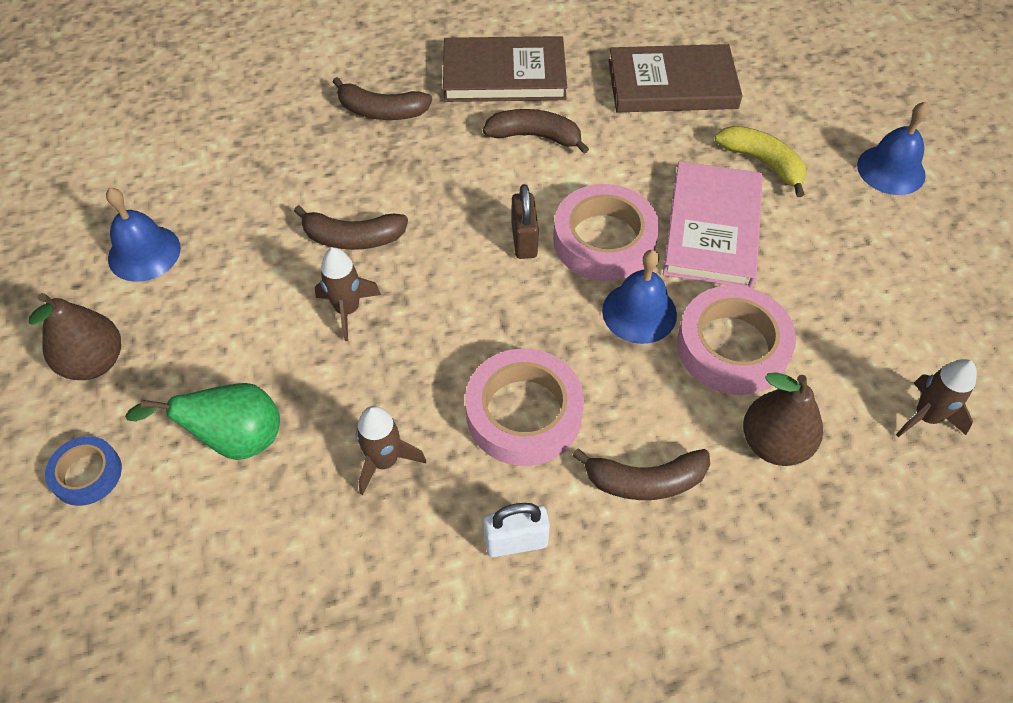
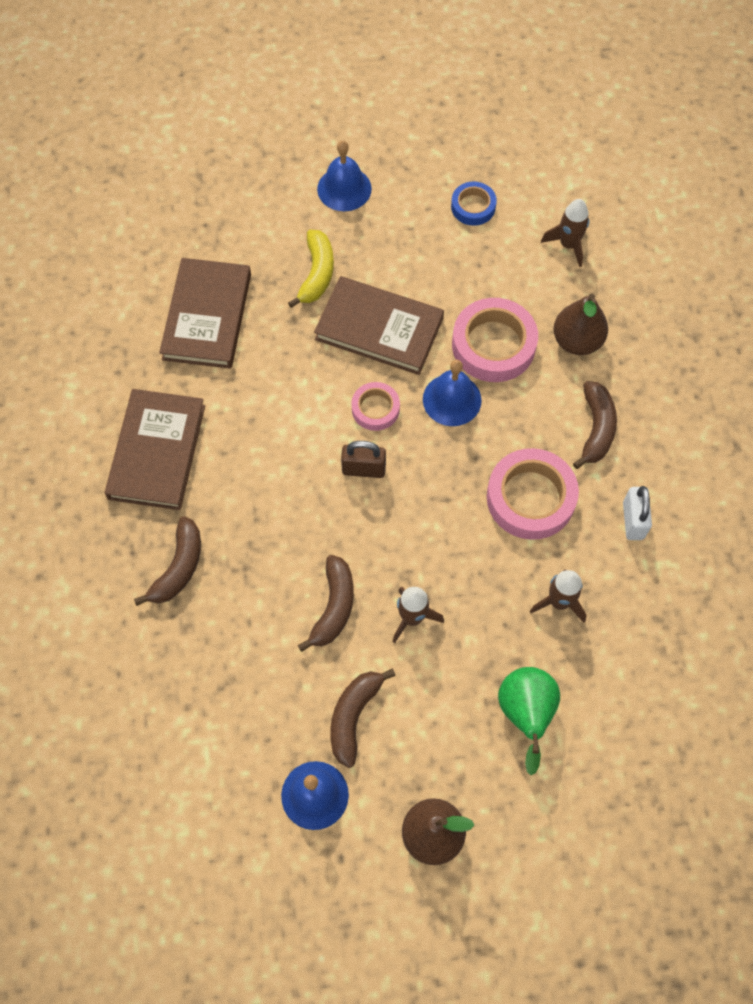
camera: 80 degrees left, 10 degrees up
blue tape [45,436,122,506] -> blue tape moved to [451,182,497,226]
brown banana [483,109,589,154] -> brown banana moved to [330,669,396,768]
pink tape [553,184,660,281] -> pink tape [351,382,400,431], size x0.56
pink book [663,161,763,288] -> brown book [314,276,444,375]
yellow banana [715,126,806,197] -> yellow banana turned 135 degrees clockwise [288,230,334,308]

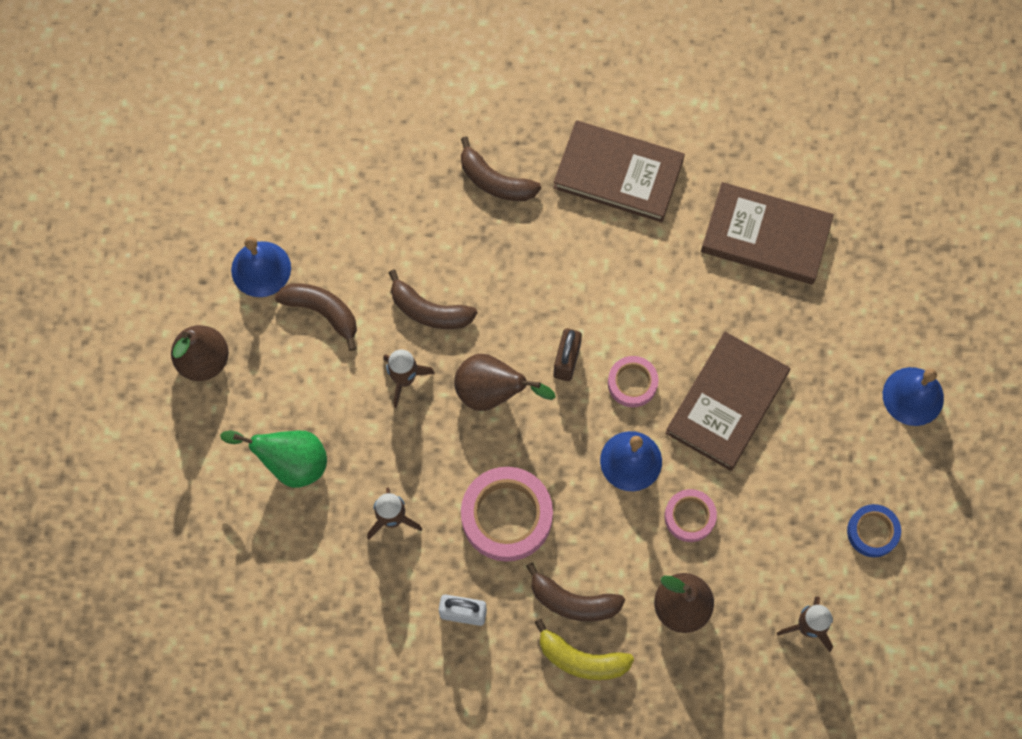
camera: 100 degrees right, 5 degrees up
yellow banana [288,230,334,308] -> yellow banana moved to [534,619,634,680]
pink tape [452,298,538,382] -> pink tape [664,489,717,542], size x0.56
none -> brown pear [454,354,556,411]

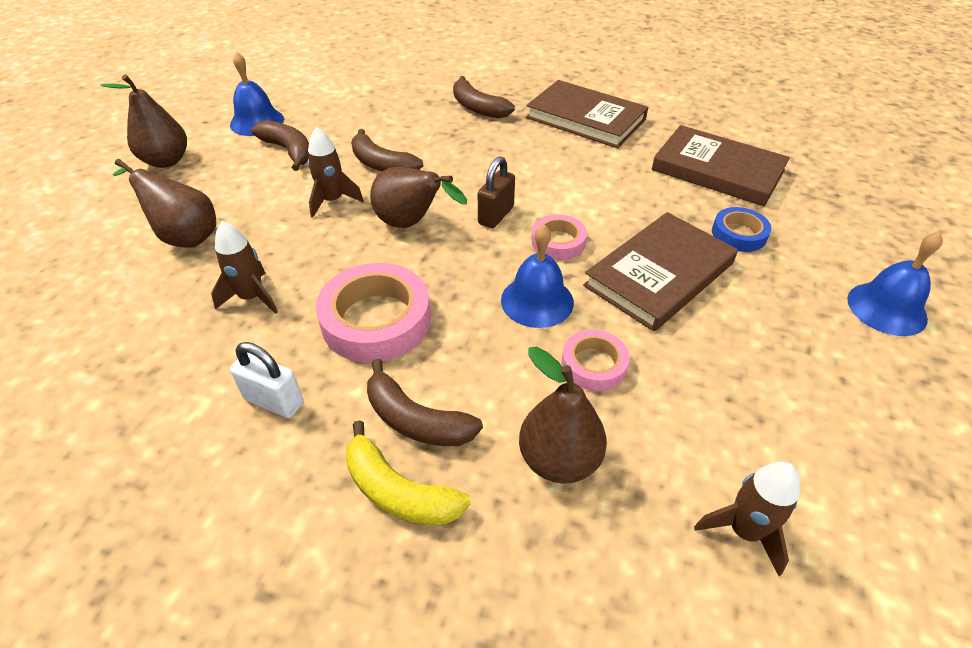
camera: 15 degrees right, 25 degrees down
green pear [220,430,327,488] -> brown pear [113,159,216,248]
blue tape [847,504,901,557] -> blue tape moved to [712,207,771,252]

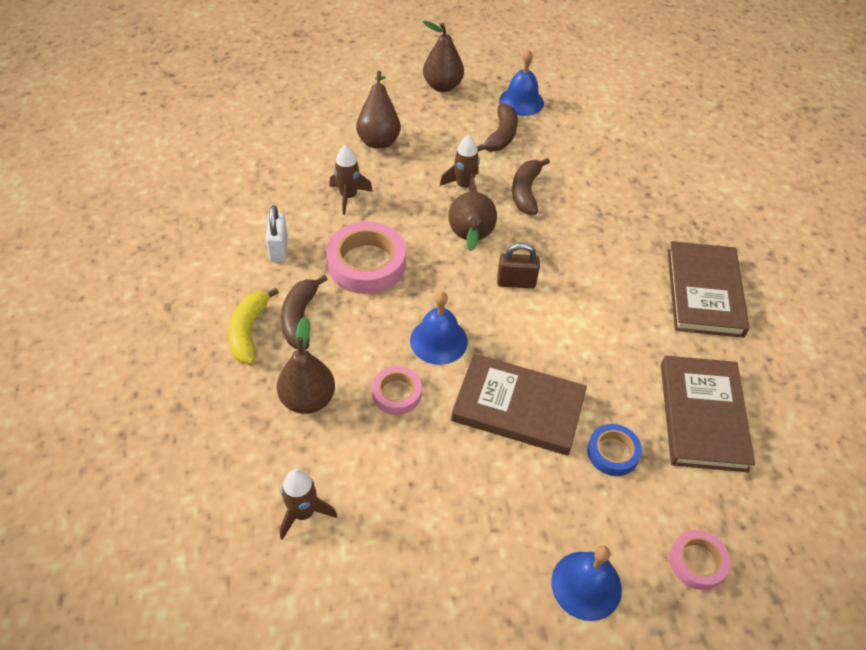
camera: 60 degrees right, 5 degrees up
brown banana [453,76,515,118] -> none
pink tape [531,214,587,260] -> pink tape moved to [669,530,731,590]

